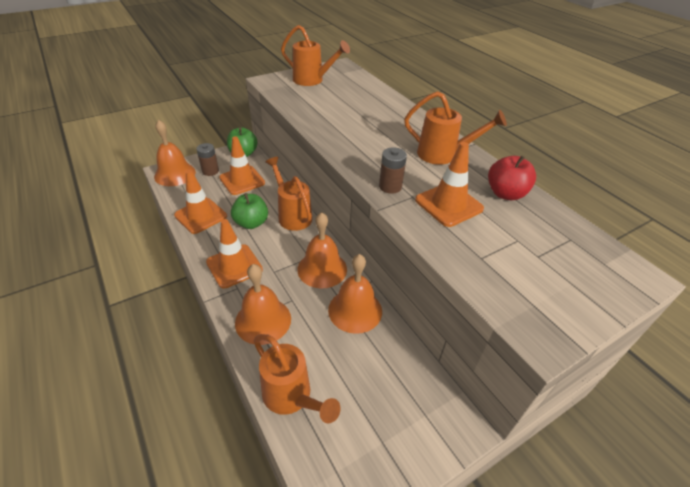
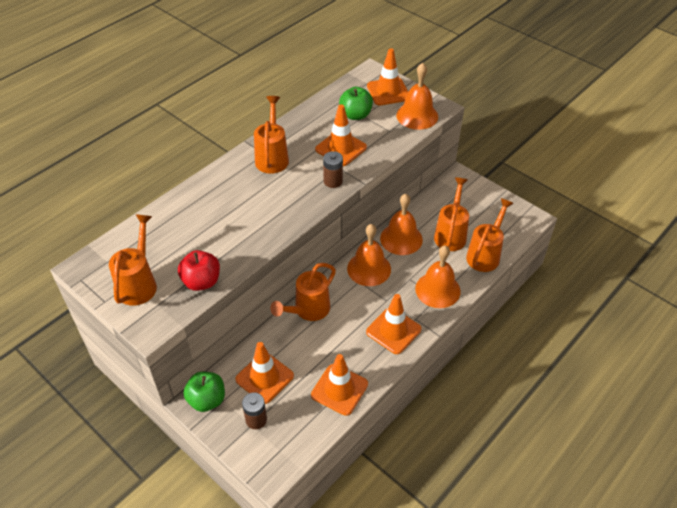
camera: 105 degrees left, 5 degrees up
orange bell [154,120,196,186] -> orange bell moved to [396,63,438,130]
green apple [231,193,268,229] -> green apple moved to [339,87,373,120]
red apple [488,155,536,200] -> red apple moved to [178,250,220,291]
none -> orange traffic cone [367,48,408,105]
none -> orange watering can [434,177,469,251]

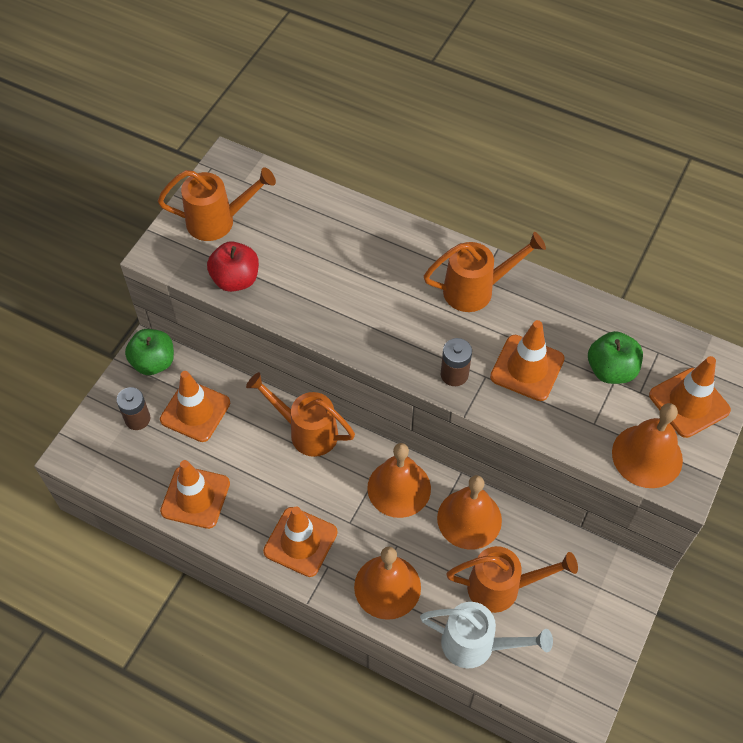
camera: 75 degrees right, 10 degrees up
orange watering can [466,198,514,272] -> white watering can [420,602,553,669]

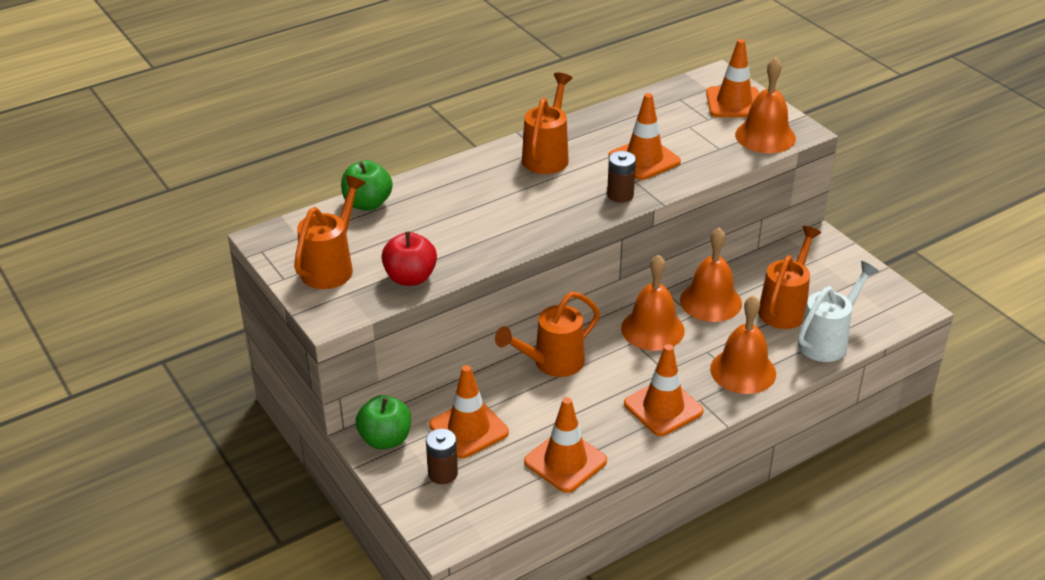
camera: 60 degrees left, 20 degrees down
green apple [588,331,643,384] -> green apple moved to [341,160,393,211]

